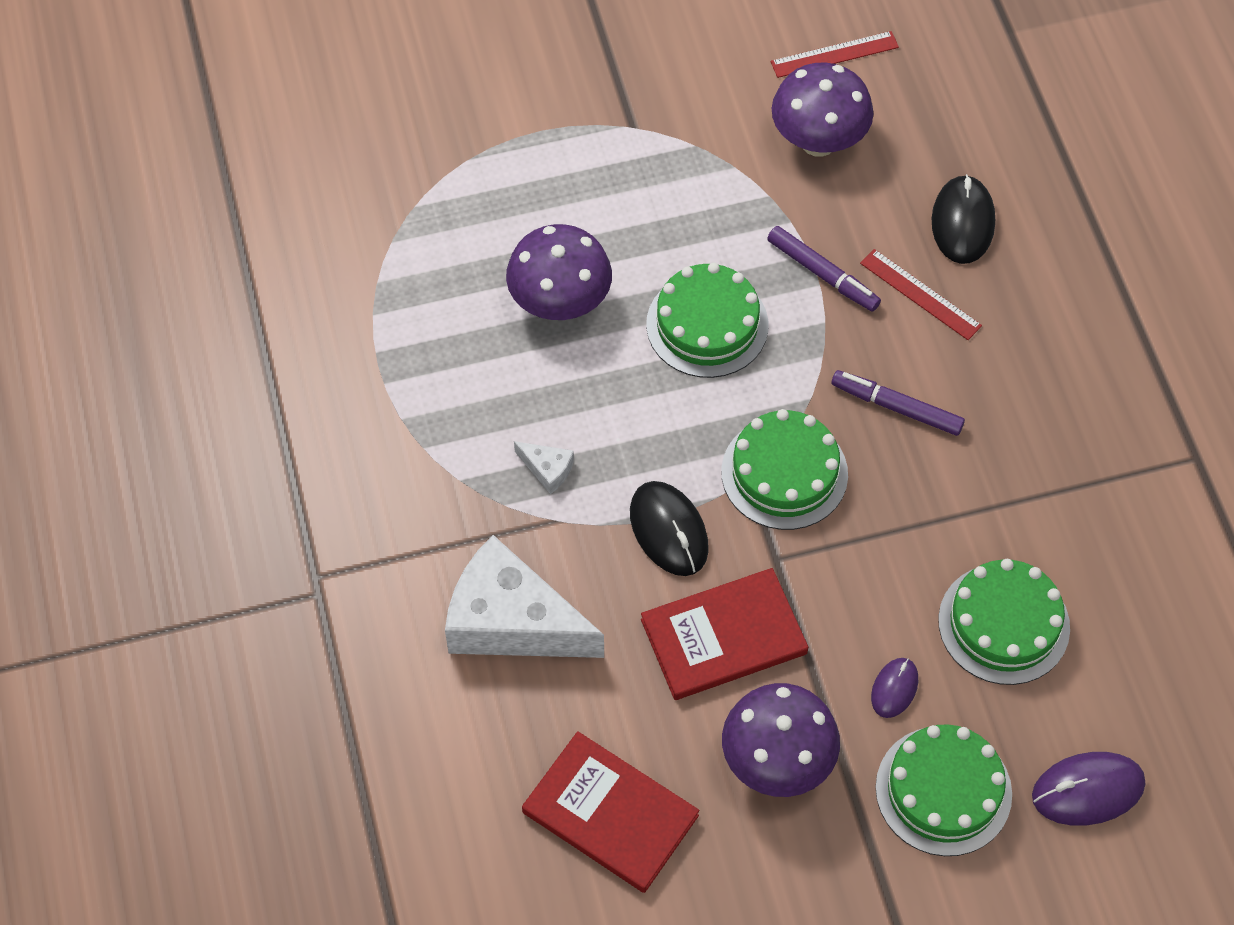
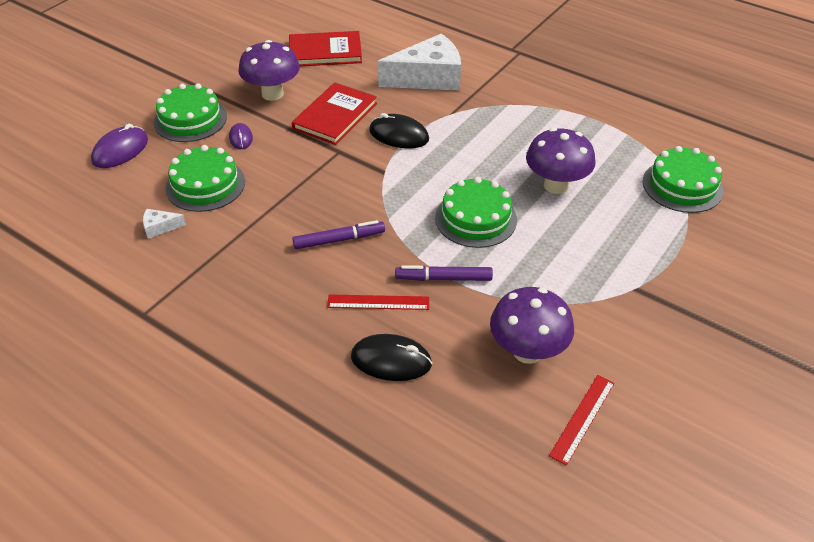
camera: 140 degrees right, 15 degrees down
white cheese [514,441,574,494] -> white cheese moved to [143,209,186,239]
green cake [721,409,848,530] -> green cake moved to [643,146,723,213]
black mouse [932,174,995,264] -> black mouse turned 45 degrees counterclockwise [351,334,432,381]

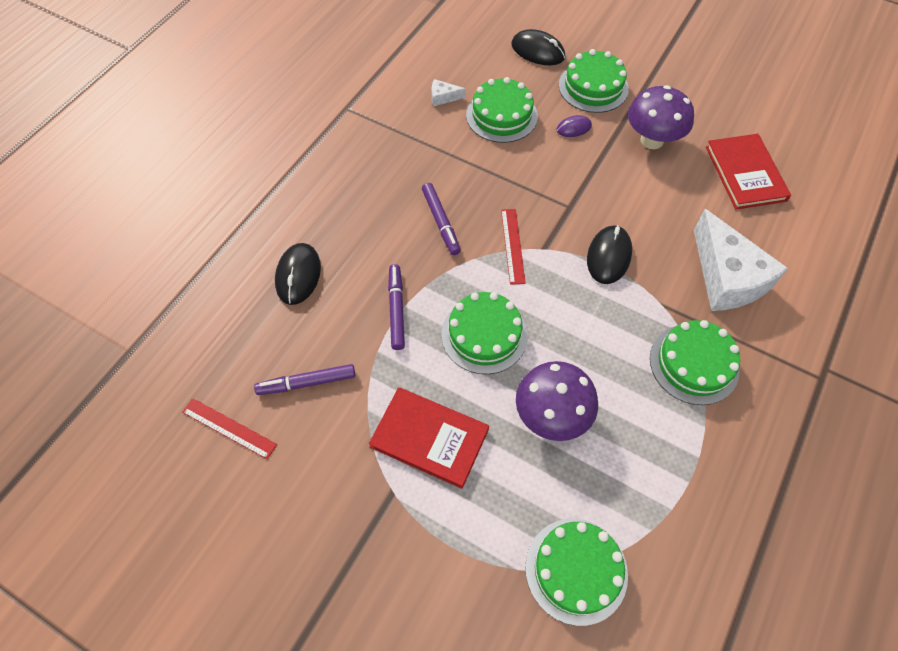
camera: 85 degrees right, 15 degrees up
purple mouse [91,124,148,168] -> black mouse [511,29,565,65]
white cheese [143,209,186,239] -> white cheese turned 75 degrees counterclockwise [432,79,466,106]
red book [292,82,377,145] -> red book moved to [369,387,489,489]
red ruler [327,294,429,310] -> red ruler moved to [501,209,526,285]
purple mushroom [490,287,574,364] -> purple marker [254,364,355,395]
none -> green cake [650,320,740,405]

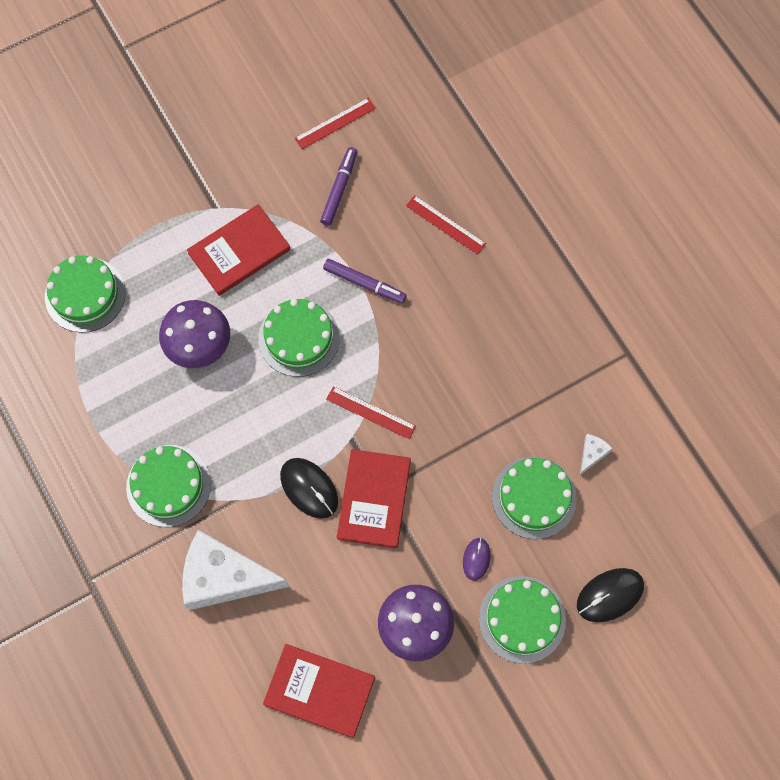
camera: 120 degrees right, 10 degrees up
black mouse [275,243,321,305] -> red ruler [406,195,486,255]
purple marker [422,183,461,255] -> none
none -> red book [337,449,411,549]

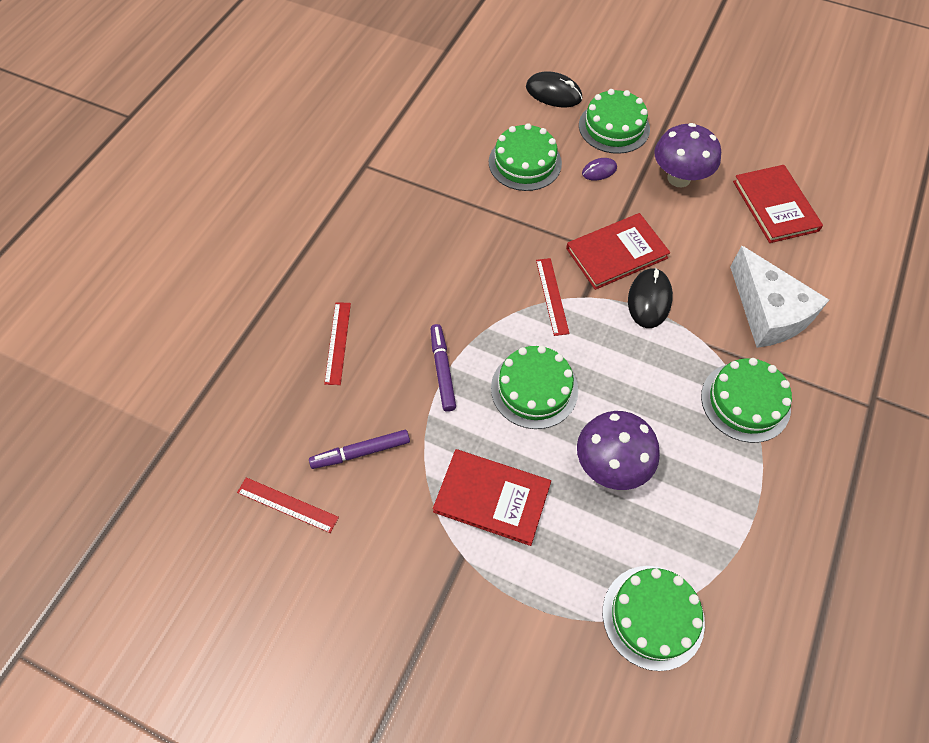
camera: 125 degrees left, 10 degrees down
white cheese [580,434,613,475] -> none

